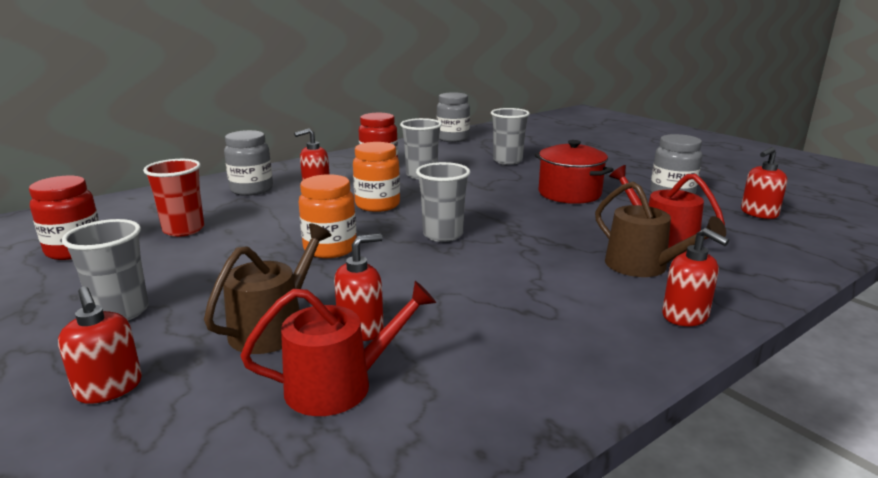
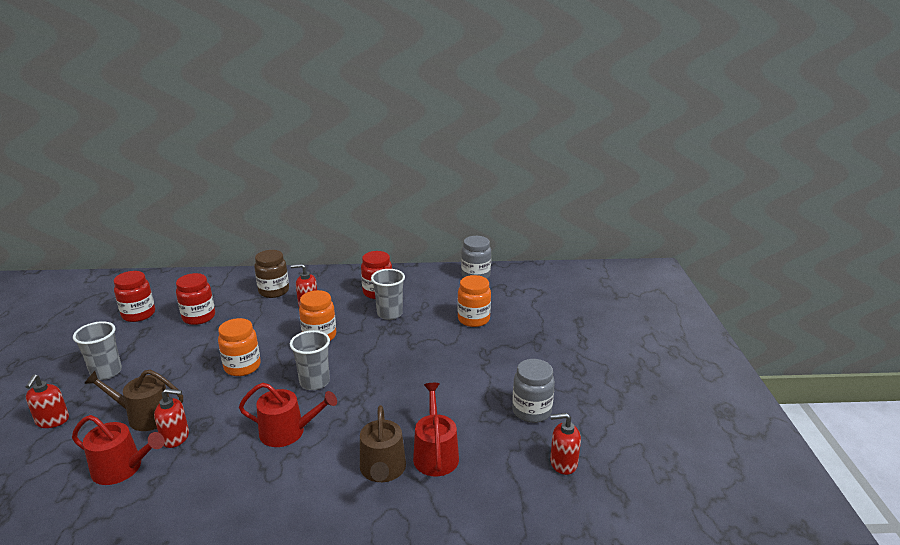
camera: 35 degrees right, 5 degrees up
red cup [143,159,204,237] -> red jar [176,273,215,325]
brown watering can [204,224,332,354] -> brown watering can turned 150 degrees counterclockwise [84,369,183,431]
grey jar [224,130,273,196] -> brown jar [254,250,289,298]
grey cup [491,108,530,165] -> orange jar [457,275,491,327]
red pot [535,140,614,204] -> none
red soap dispenser [662,228,729,326] -> none
none -> red watering can [239,383,337,447]

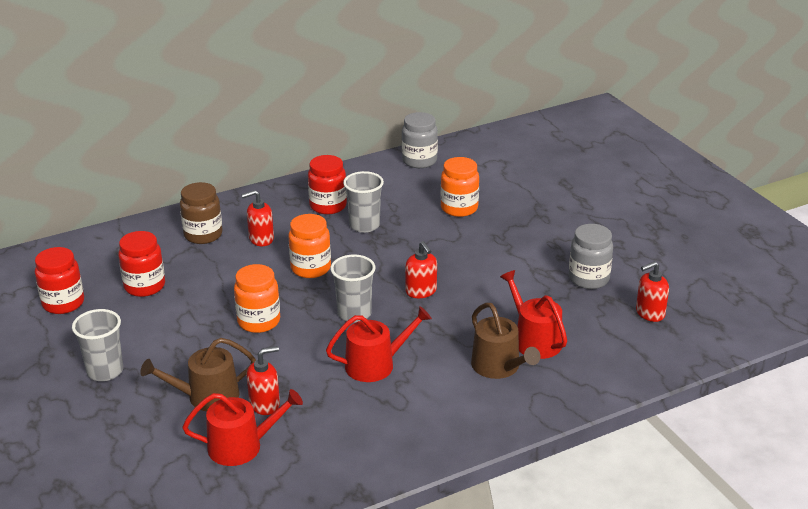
camera: 25 degrees left, 5 degrees up
red soap dispenser [26,374,69,428] -> red soap dispenser moved to [405,241,437,298]

